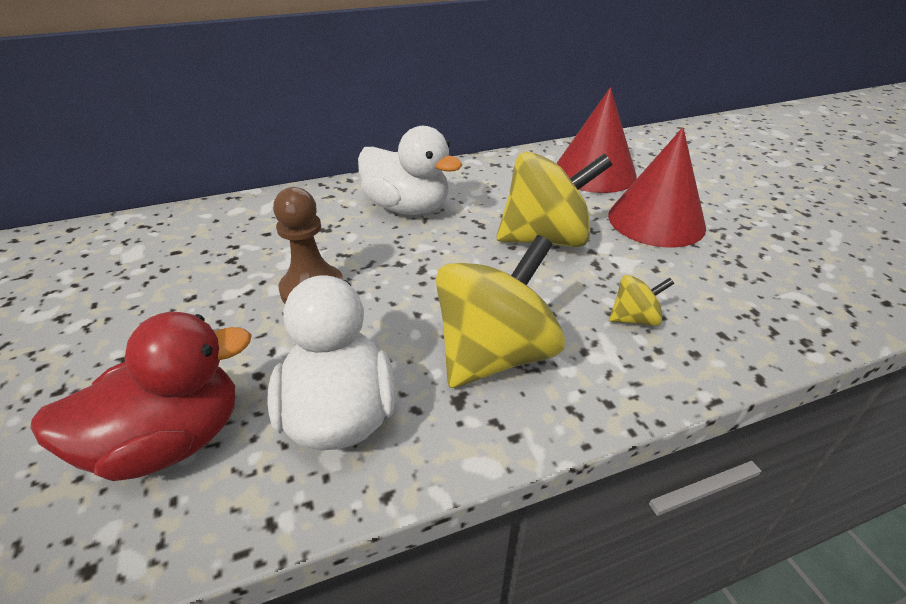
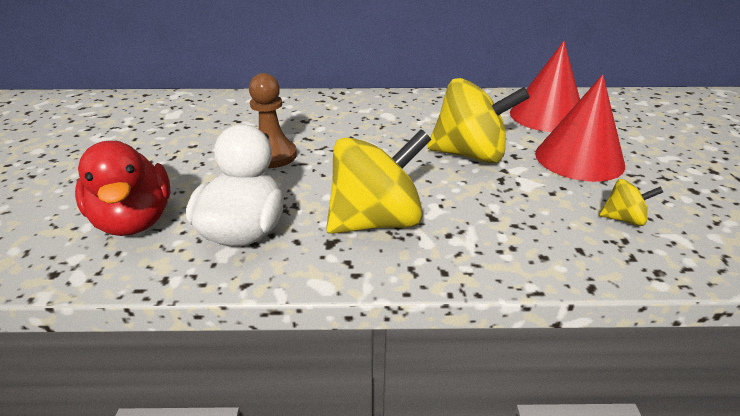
camera: 20 degrees right, 5 degrees down
red duck [30,312,252,481] -> red duck turned 75 degrees clockwise [75,141,170,236]
white duck [358,126,462,215] -> none
yellow spinning top [609,275,674,326] -> yellow spinning top moved to [599,179,663,226]

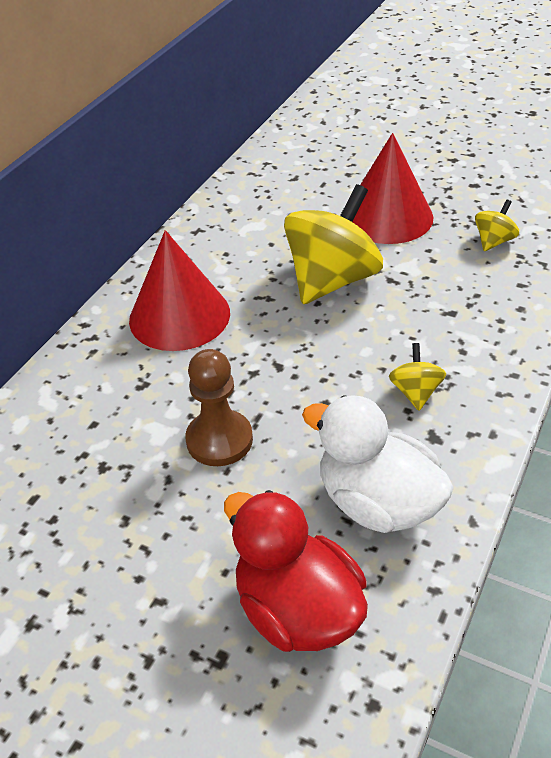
camera: 60 degrees left, 10 degrees up
red duck [75,141,170,236] -> red duck turned 135 degrees counterclockwise [224,490,368,652]
yellow spinning top [326,129,431,234] -> yellow spinning top [389,343,446,410], size x0.46
red cone [510,41,580,132] -> red cone moved to [129,230,230,351]

